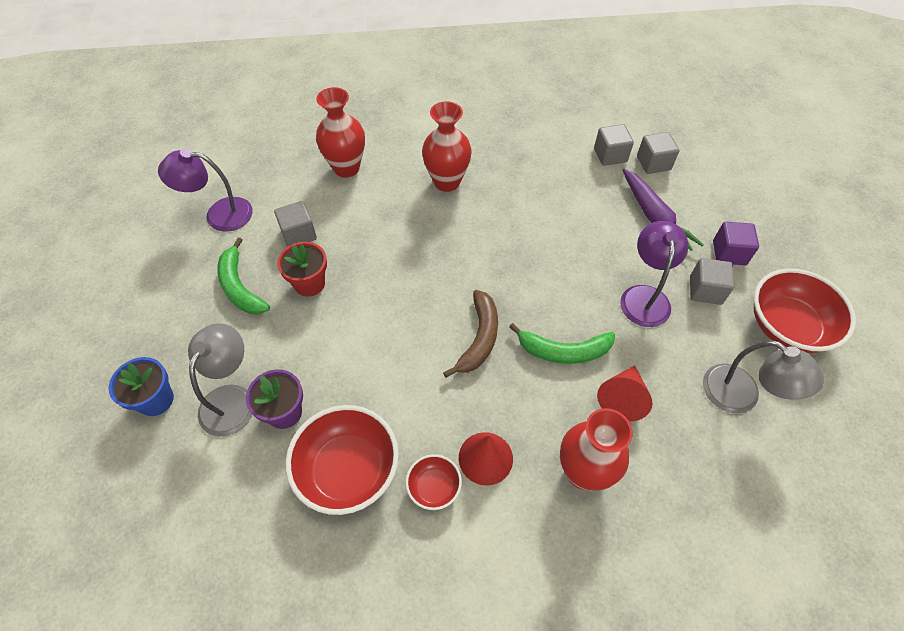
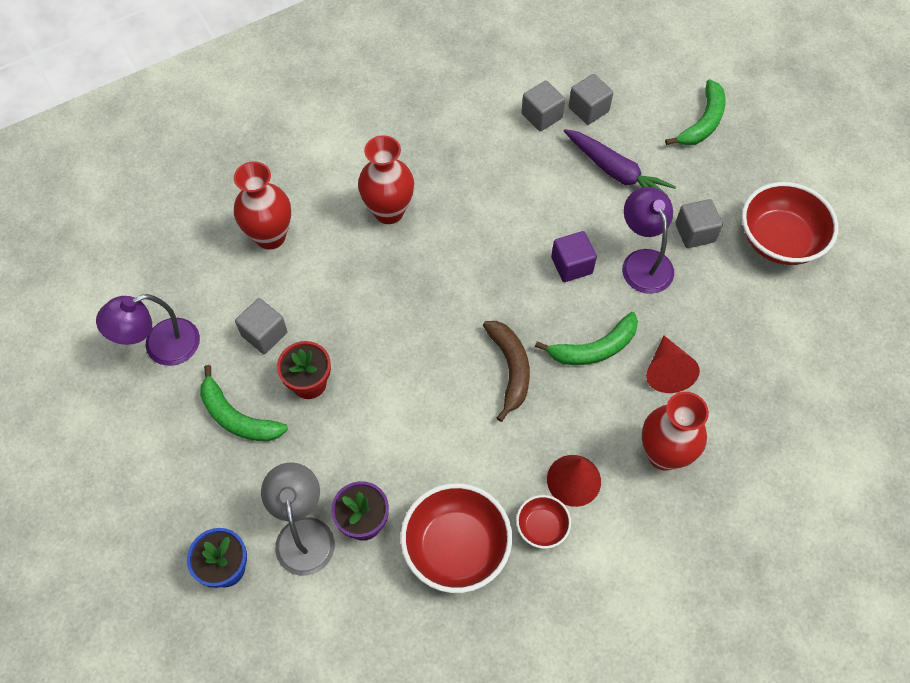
camera: 25 degrees left, 5 degrees up
grey lamp [703,340,824,413] -> none
purple cube [713,222,759,265] -> purple cube moved to [551,231,597,282]
none -> green banana [665,79,725,146]

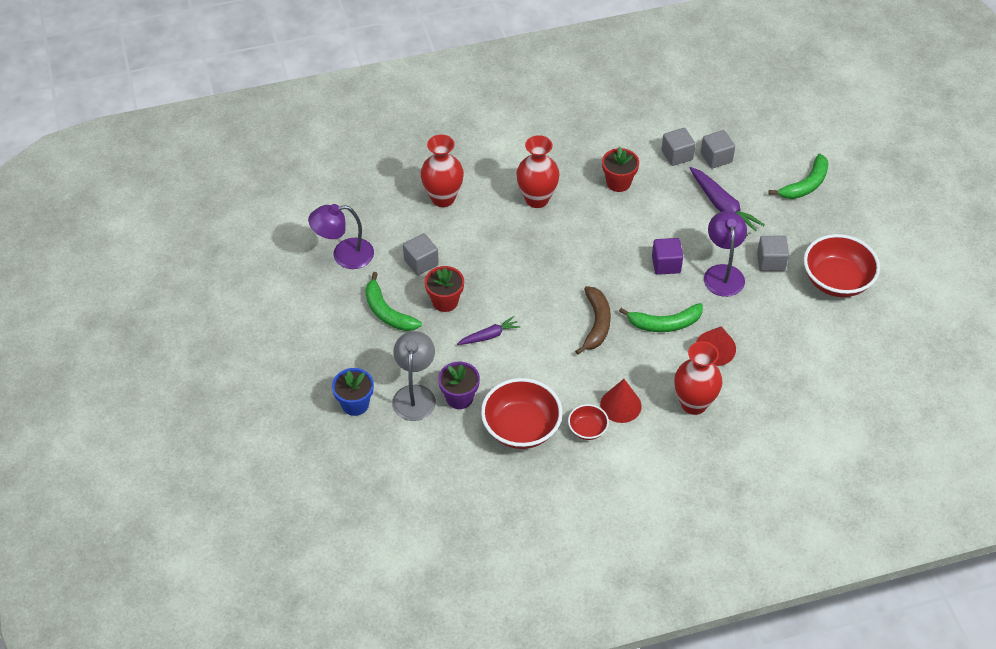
camera: 15 degrees right, 10 degrees down
none -> purple carrot [457,316,520,345]
none -> red flower pot [602,147,639,192]

